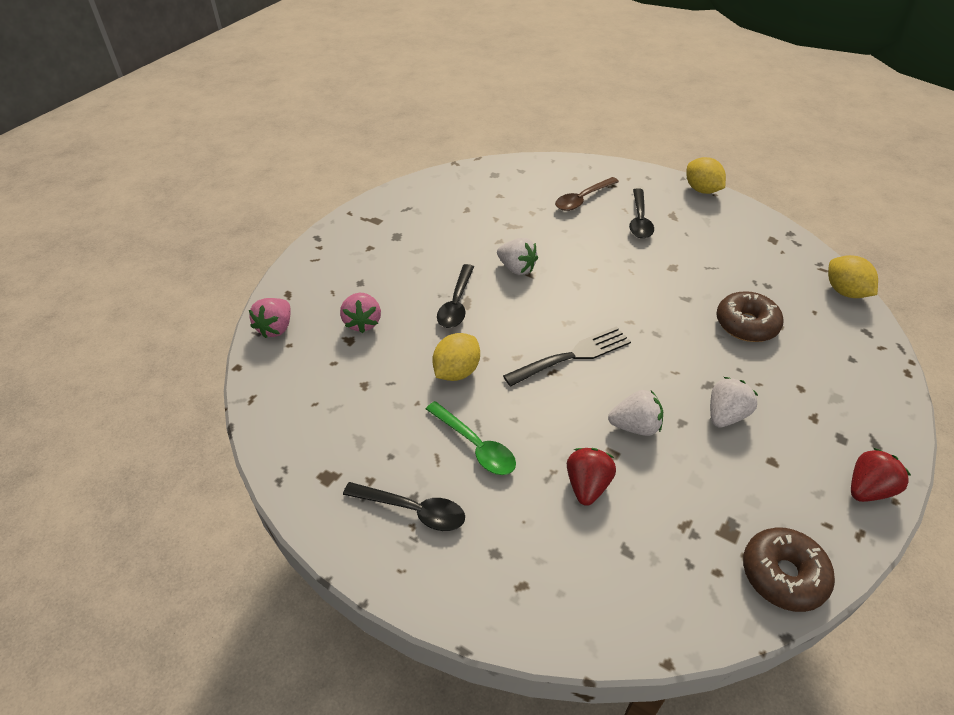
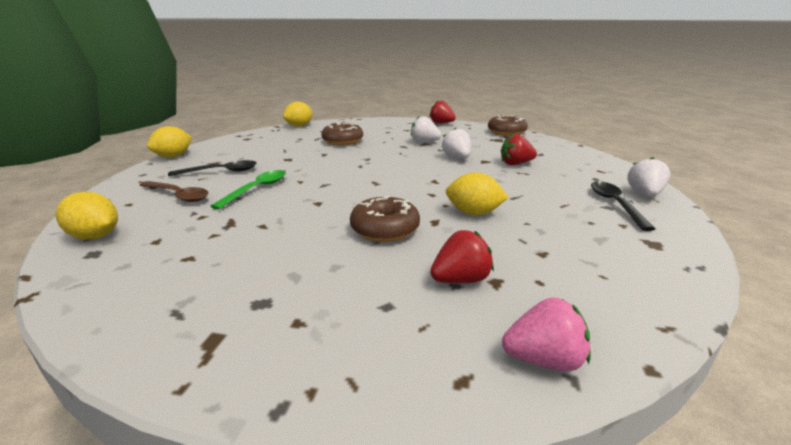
camera: 110 degrees left, 20 degrees down
pink strawberry [340,293,381,333] -> red strawberry [430,230,494,283]
green spoon [426,401,516,475] -> green spoon moved to [211,170,285,210]
black spoon [437,264,474,328] -> brown donut [350,196,420,242]
white strawberry [497,238,538,275] -> white strawberry moved to [627,157,670,197]
black fork [503,326,631,386] -> none
none -> yellow lemon [56,192,118,240]

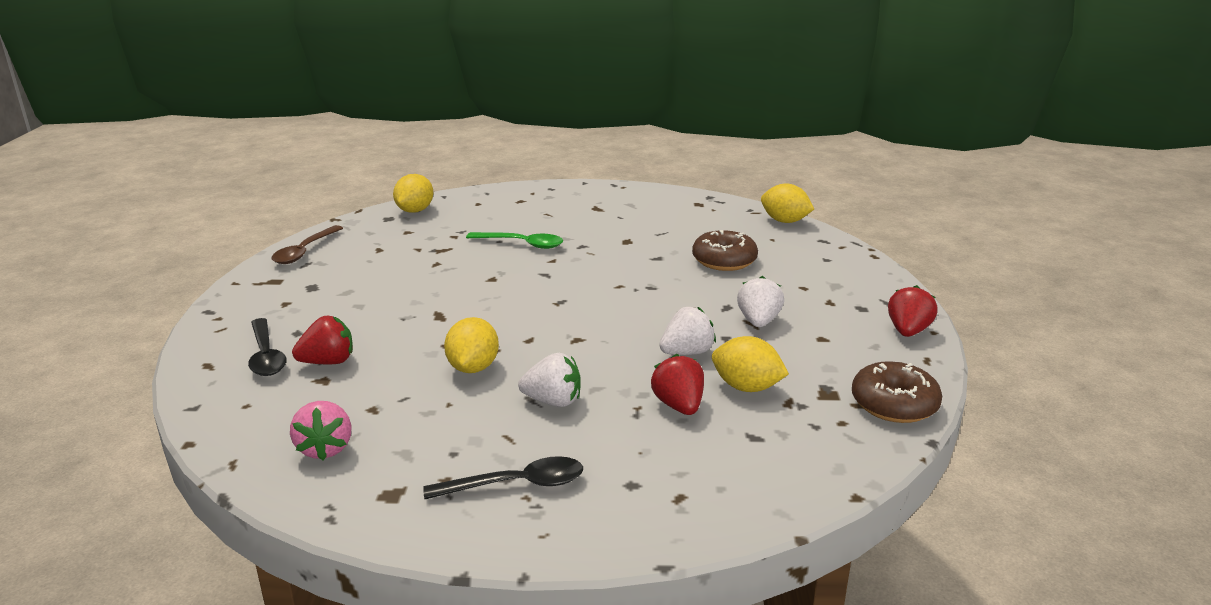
camera: 80 degrees right, 0 degrees up
brown spoon [139,181,209,202] -> brown spoon moved to [272,225,343,264]
yellow lemon [147,126,192,158] -> yellow lemon moved to [712,336,789,392]
black spoon [168,160,257,176] -> black spoon moved to [248,318,287,376]
brown donut [350,196,420,242] -> none
red strawberry [430,230,494,283] -> red strawberry turned 75 degrees counterclockwise [292,316,353,364]
pink strawberry [502,297,591,371] -> pink strawberry moved to [290,401,352,460]
white strawberry [627,157,670,197] -> white strawberry moved to [518,353,580,407]

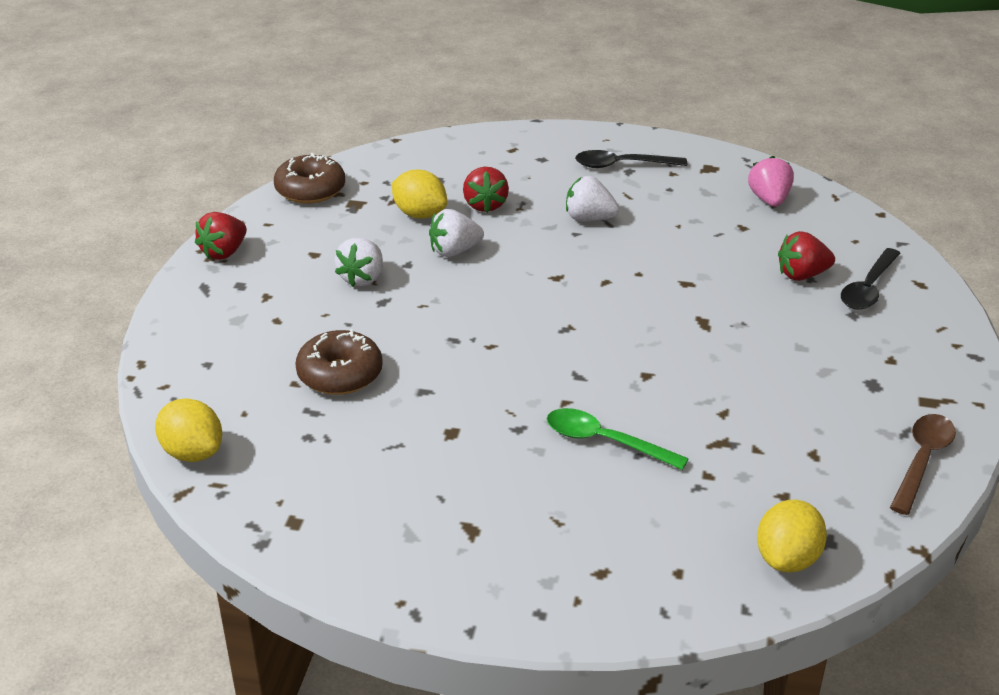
camera: 170 degrees left, 10 degrees up
black spoon [248,318,287,376] -> black spoon turned 135 degrees counterclockwise [841,248,901,310]
yellow lemon [444,317,499,373] -> none

